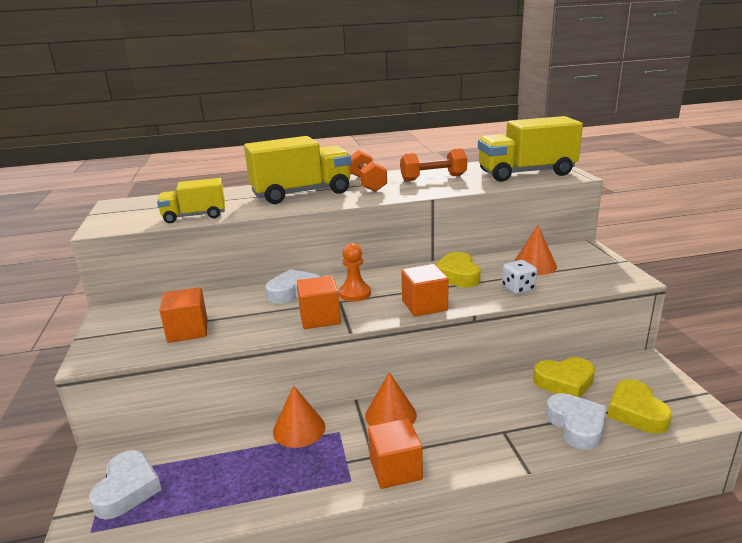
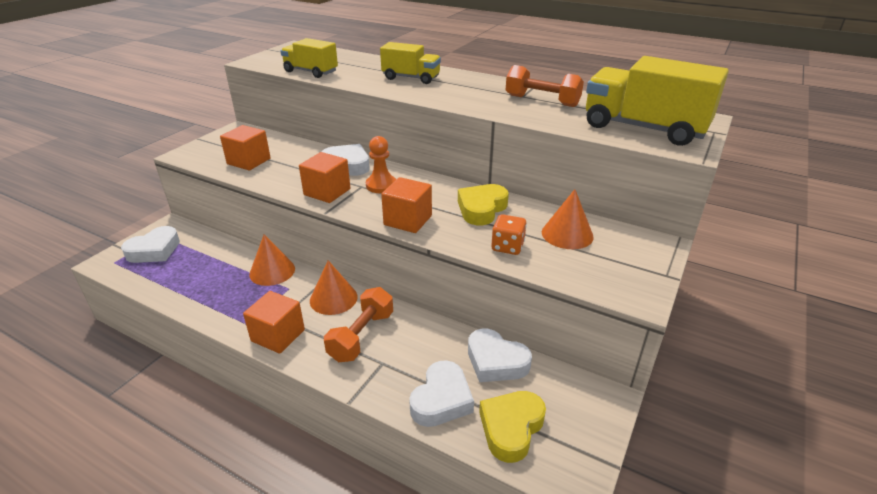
camera: 40 degrees right, 10 degrees up
yellow truck [244,136,351,204] -> yellow truck [380,42,441,84], size x0.59
orange dumbbell [350,150,387,192] -> orange dumbbell moved to [324,287,393,362]
white dice [502,260,537,294] -> orange dice [491,214,527,255]
yellow heart [533,357,595,397] -> white heart [468,329,532,382]

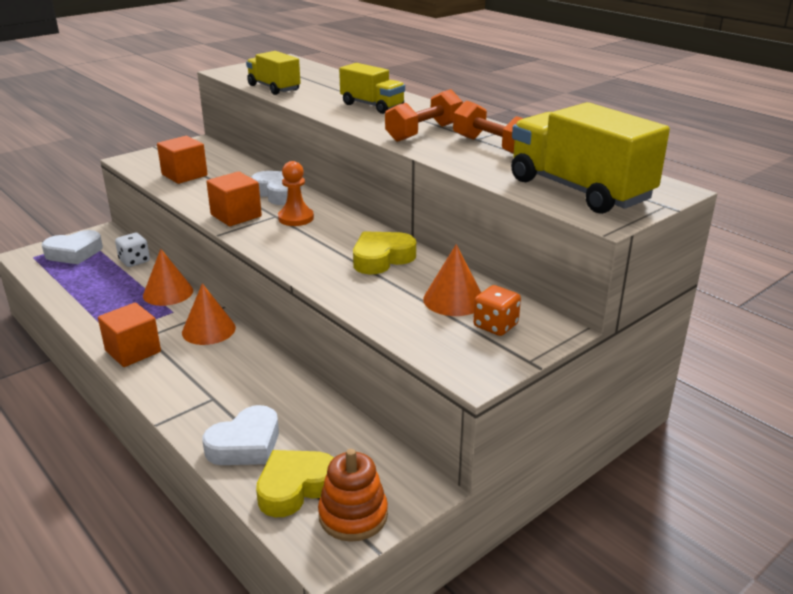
camera: 20 degrees right, 5 degrees down
orange dumbbell [324,287,393,362] -> orange dumbbell moved to [385,89,463,142]
orange cube [381,177,432,233] -> none
white heart [468,329,532,382] -> none
orange dice [491,214,527,255] -> orange dice moved to [473,285,521,336]
none -> white dice [115,233,150,267]
none -> orange stacking toy [318,449,388,542]

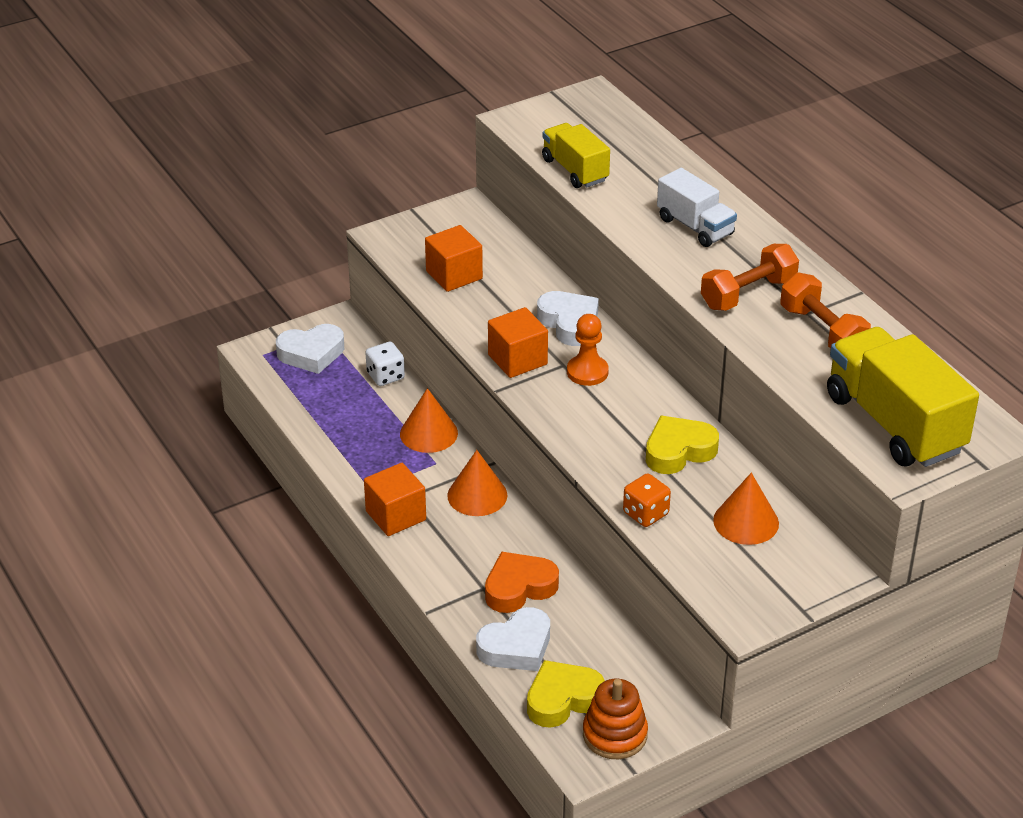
camera: 10 degrees right, 10 degrees up
yellow truck [339,63,405,114] -> white truck [657,168,737,247]
orange dice [473,285,521,336] -> orange dice moved to [623,473,671,527]
none -> orange heart [485,551,559,613]

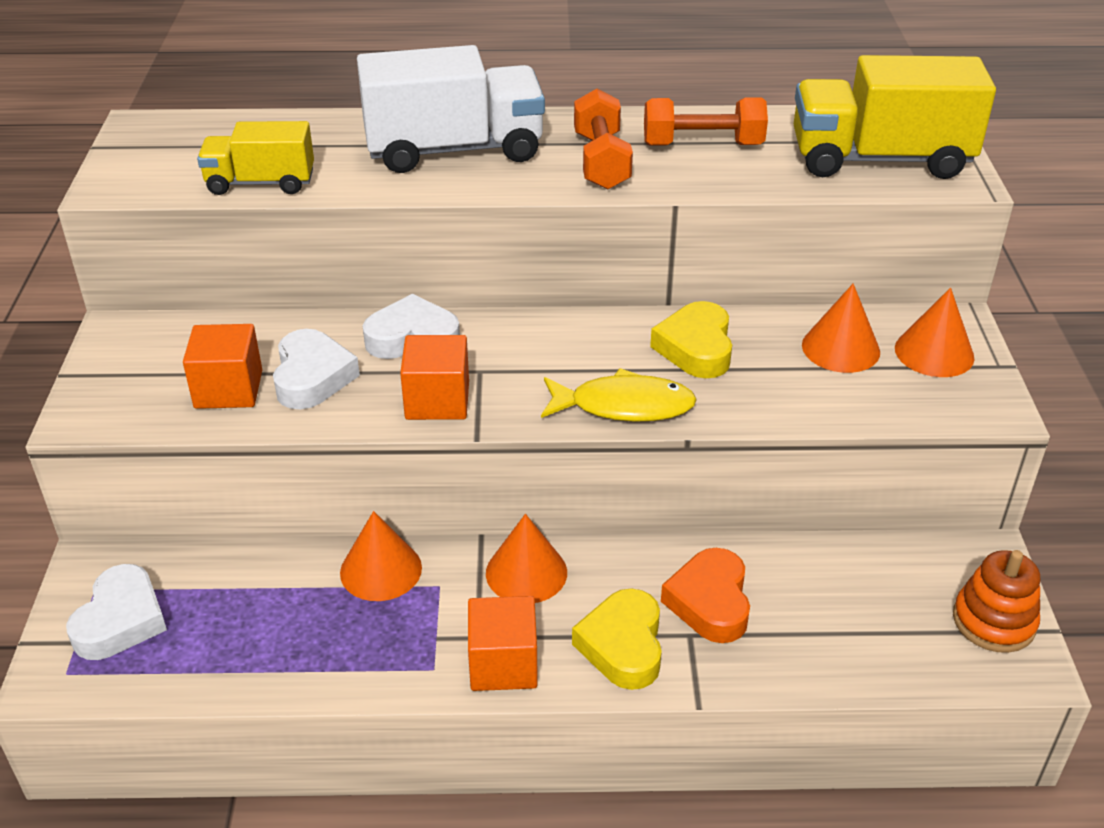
camera: 60 degrees left, 0 degrees up
white dice [365,342,405,386] -> none
white heart [476,607,550,671] -> white heart moved to [273,329,360,409]
yellow heart [527,660,605,728] -> yellow heart moved to [572,588,662,690]
orange pawn [567,314,609,386] -> none
orange dice [623,473,671,527] -> none
white truck [657,168,737,247] -> white truck [357,45,545,173], size x1.70
none -> yellow fish [541,368,697,422]
none -> orange cone [895,288,974,377]

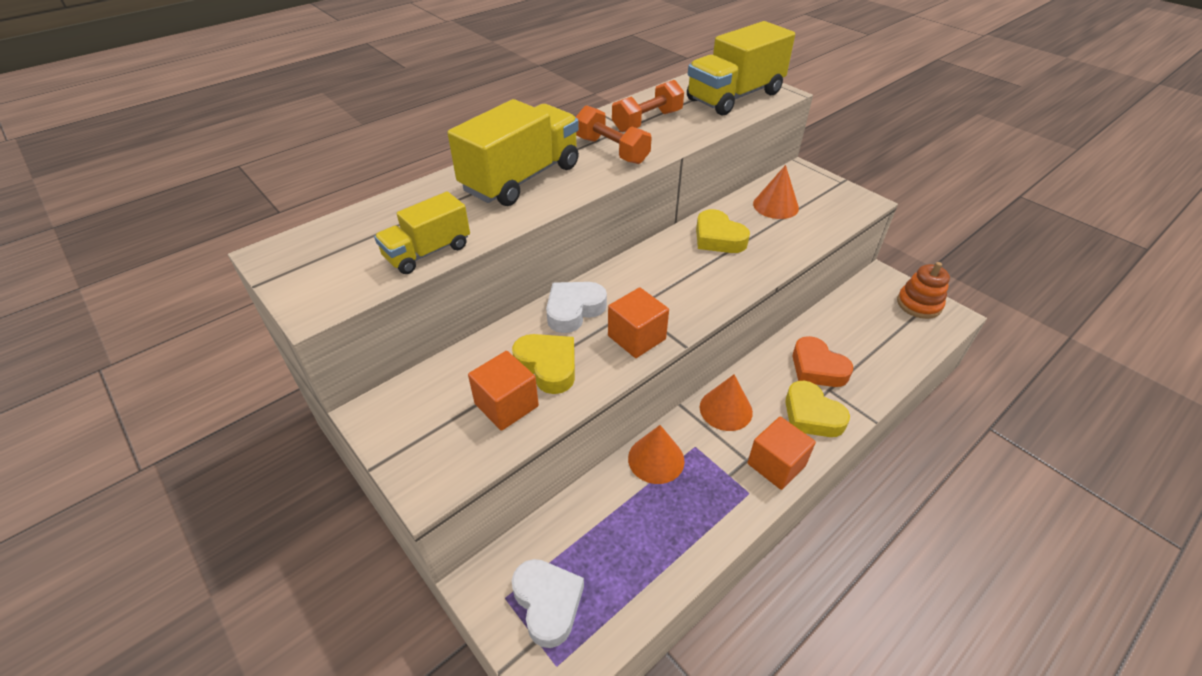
camera: 40 degrees left, 5 degrees up
white heart [273,329,360,409] -> yellow heart [512,334,575,394]
white truck [357,45,545,173] -> yellow truck [447,99,579,206]
yellow fish [541,368,697,422] -> none
orange cone [895,288,974,377] -> none

